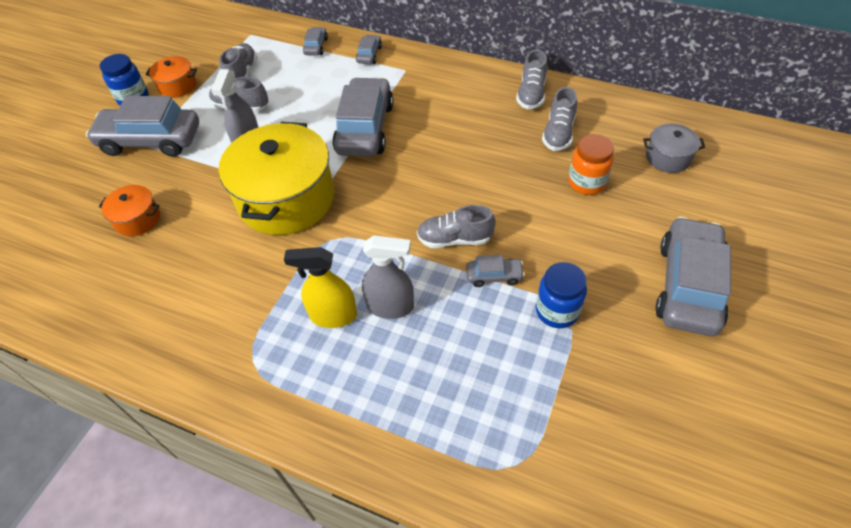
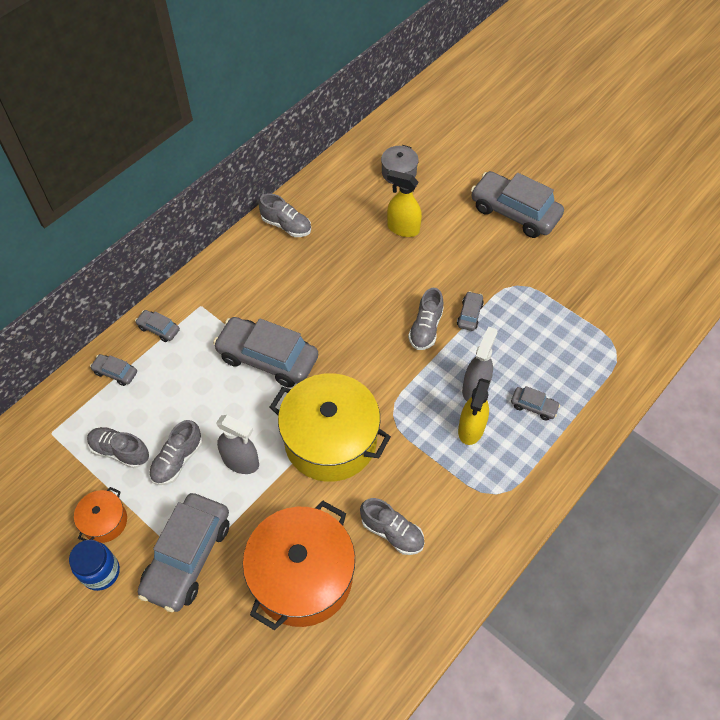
camera: 75 degrees left, 5 degrees up
orange pot [99,185,160,236] -> orange pot [243,500,355,630], size x2.16
blue jar [536,262,587,328] -> none
grey shoe [542,87,577,151] -> grey shoe moved to [360,498,424,555]
orange jar [568,134,614,195] -> yellow spray bottle [387,170,422,237]
none -> grey car [511,386,560,421]

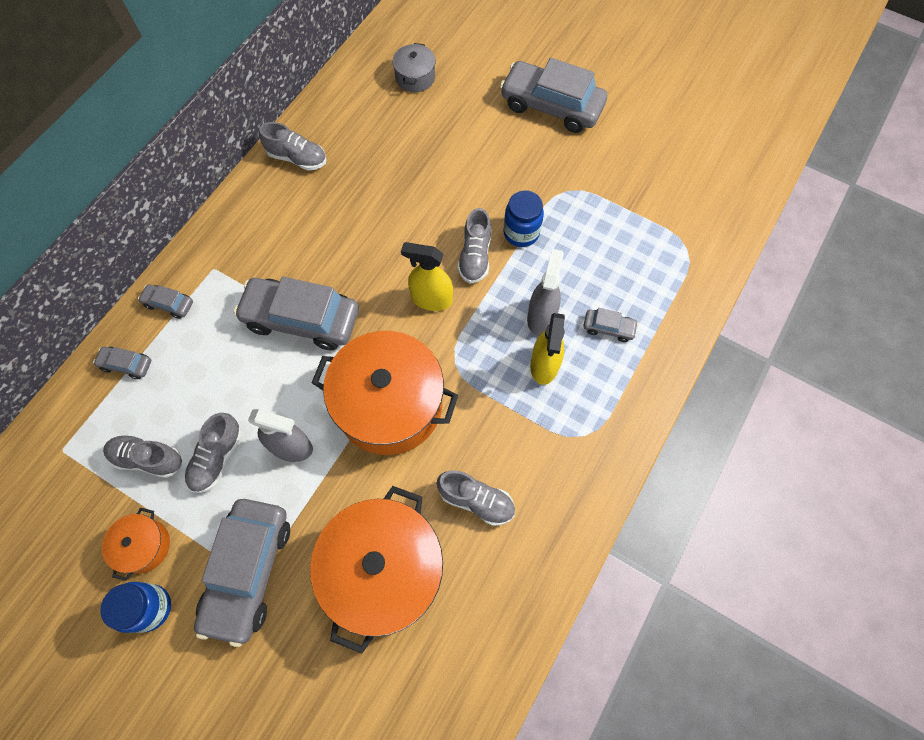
camera: 10 degrees left, 10 degrees up
yellow pot [270,373,391,482] -> orange pot [312,331,458,455]
yellow spray bottle [387,170,422,237] -> yellow spray bottle moved to [401,242,453,311]
grey car [457,291,484,331] -> blue jar [503,190,544,247]

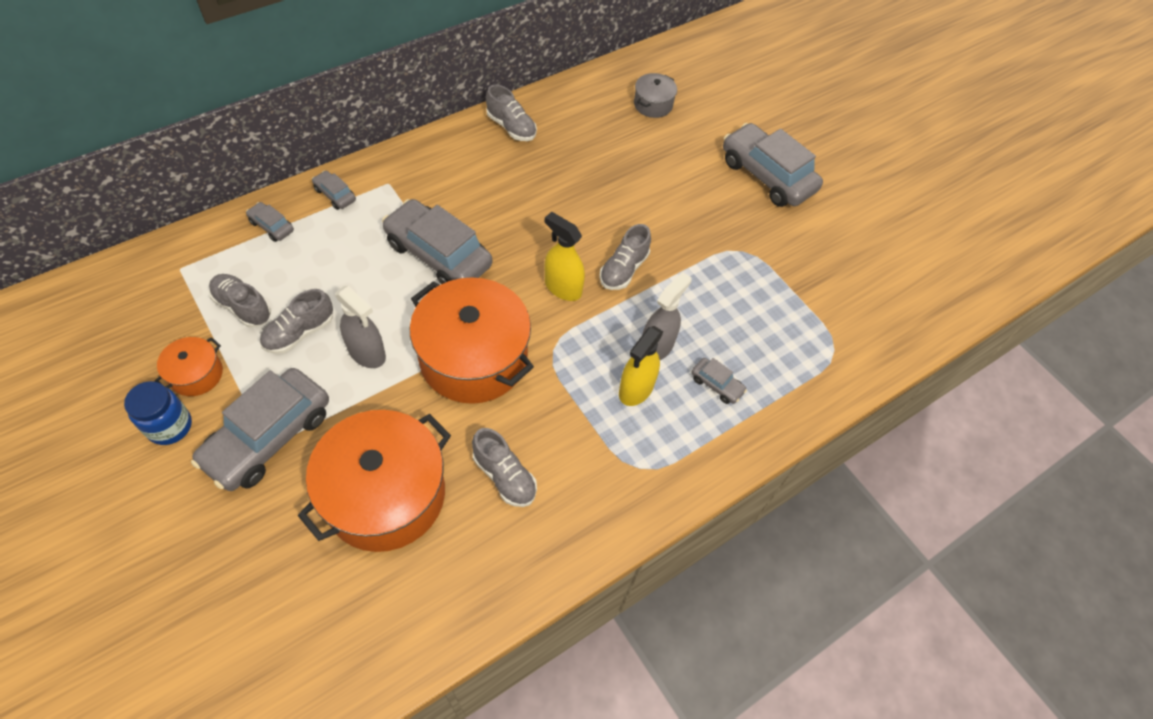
camera: 20 degrees right, 10 degrees down
blue jar [503,190,544,247] -> none

